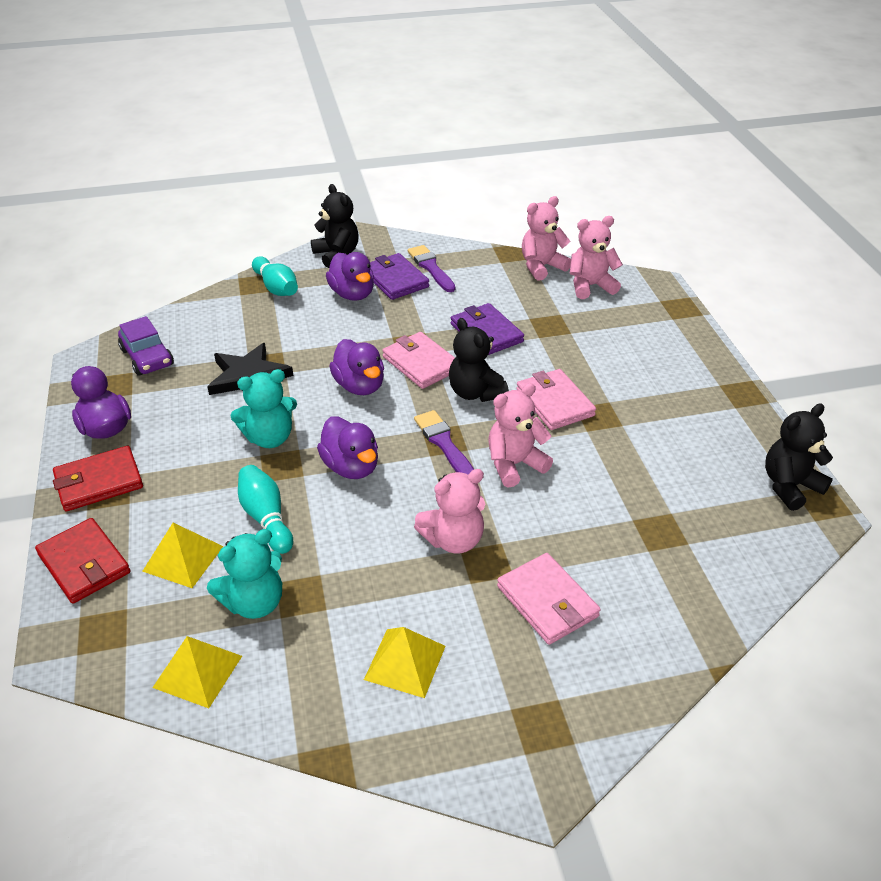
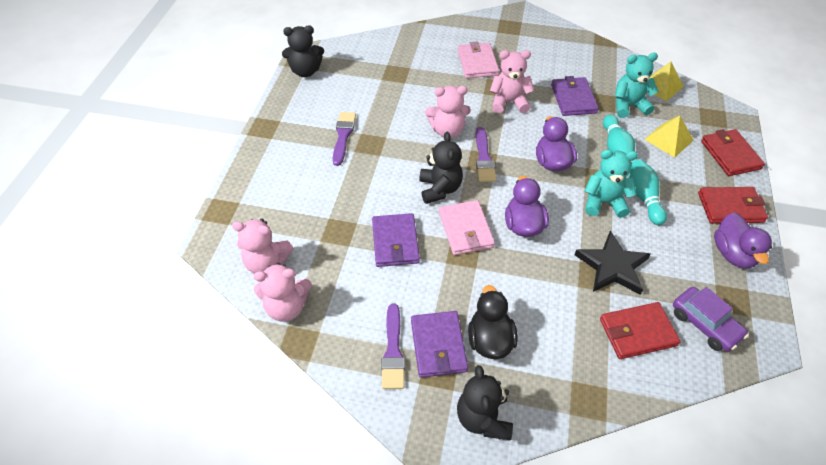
camera: 155 degrees left, 10 degrees up
purple car [118,316,174,376] -> purple car turned 150 degrees clockwise [673,287,749,352]
turquoise bowling pin [252,256,298,296] -> turquoise bowling pin moved to [629,159,667,225]
purple duck [326,252,374,301] -> black duck [468,285,518,359]
yellow pyramid [364,627,445,698] -> none
pink wallet [516,369,596,430] -> none
none -> purple brush [333,112,356,166]
none -> purple wallet [551,76,599,116]
none -> red wallet [600,302,681,359]

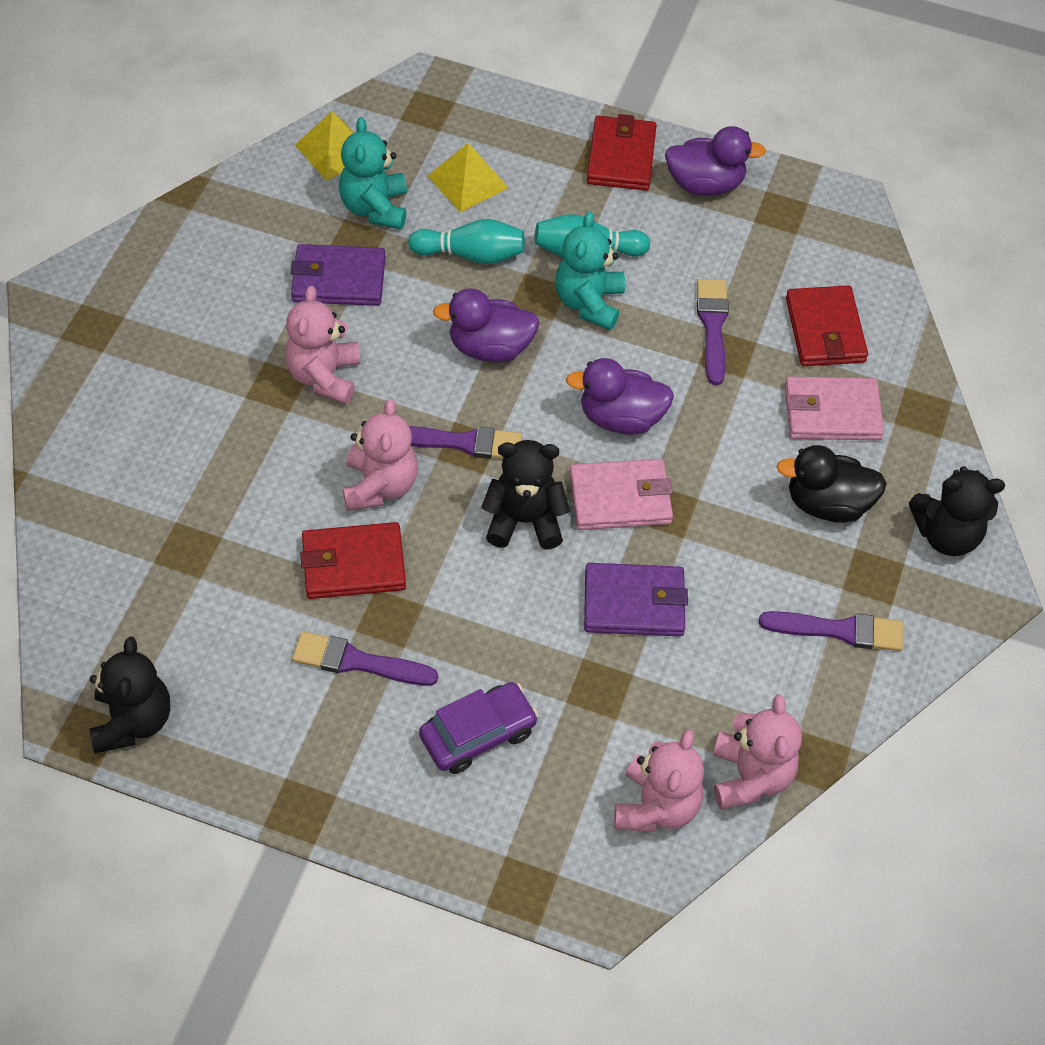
camera: 85 degrees left, 5 degrees up
purple wallet [411,311,468,378] -> none
pink wallet [457,42,499,78] -> pink wallet moved to [785,377,884,440]
black star [574,231,650,295] -> purple brush [697,279,729,385]
purple car [673,287,749,352] -> purple car moved to [419,682,539,774]
red wallet [701,129,765,176] -> red wallet moved to [300,522,406,599]

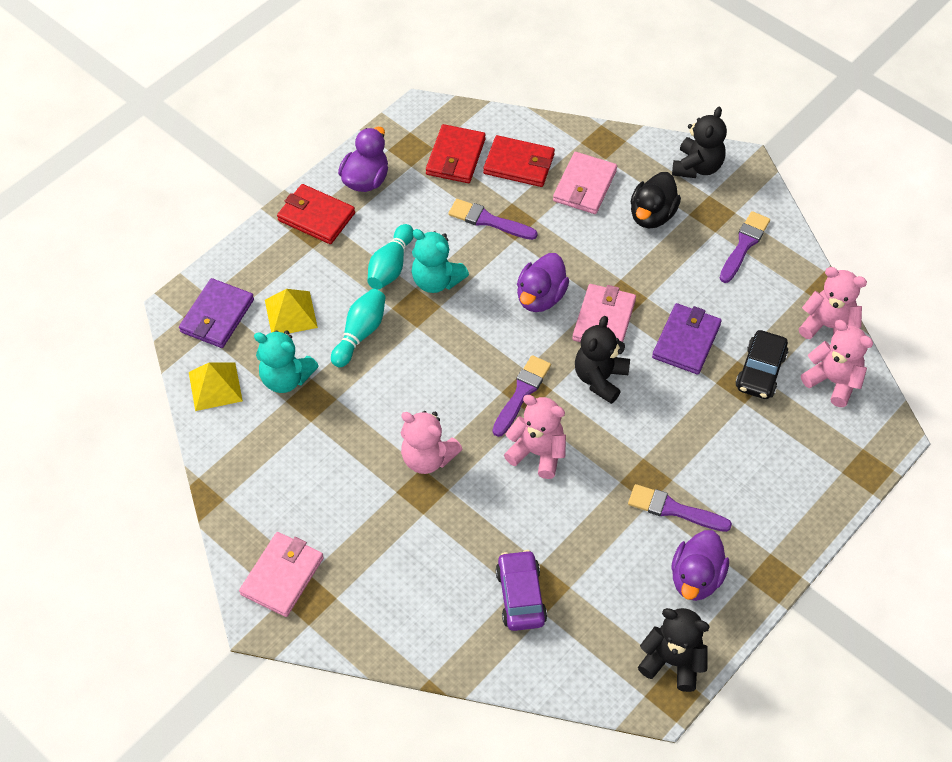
camera: 65 degrees left, 0 degrees up
purple wallet [291,244,385,306] -> purple wallet moved to [179,278,254,348]
purple brush [292,631,438,686] -> purple brush turned 75 degrees clockwise [628,484,732,532]
red wallet [300,522,406,599] -> red wallet moved to [426,124,486,183]
purple car [419,682,539,774] -> purple car moved to [496,550,547,631]
purple duck [433,288,540,362] -> purple duck moved to [671,530,729,601]
none -> pink wallet [239,532,324,617]
none -> black car [736,330,788,399]

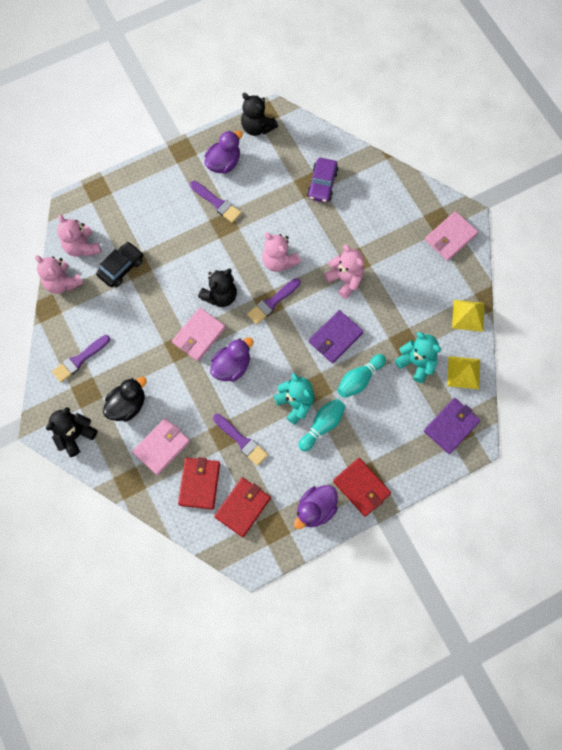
camera: 160 degrees left, 15 degrees up
yellow pyramid [265,289,318,333] -> yellow pyramid moved to [452,300,485,332]
red wallet [483,135,555,187] -> red wallet turned 60 degrees clockwise [178,457,220,510]
purple wallet [652,303,722,374] -> purple wallet moved to [309,310,363,363]

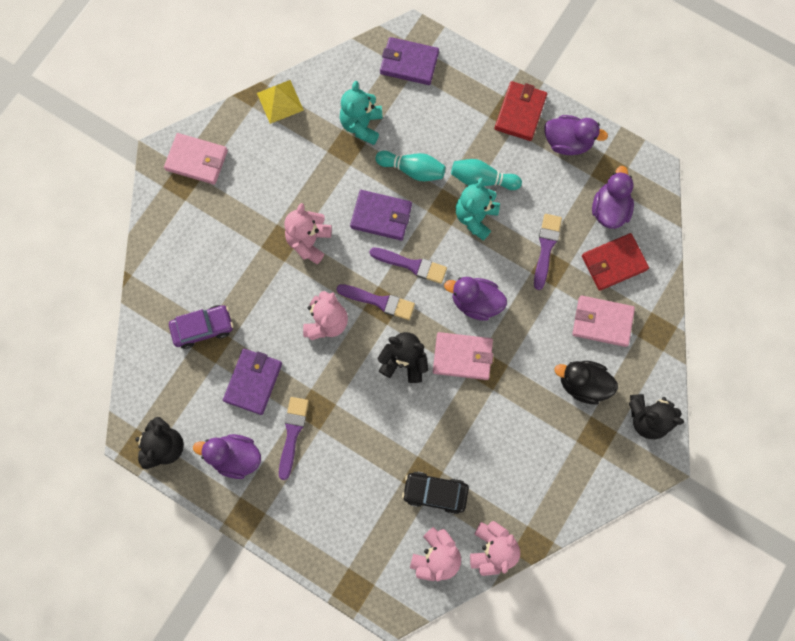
camera: 120 degrees left, 5 degrees up
purple brush [52,335,110,382] -> purple brush moved to [370,247,447,284]
red wallet [214,477,271,537] -> purple duck [592,166,634,229]
yellow pyramid [447,356,480,389] -> none
none -> purple wallet [223,349,282,415]

